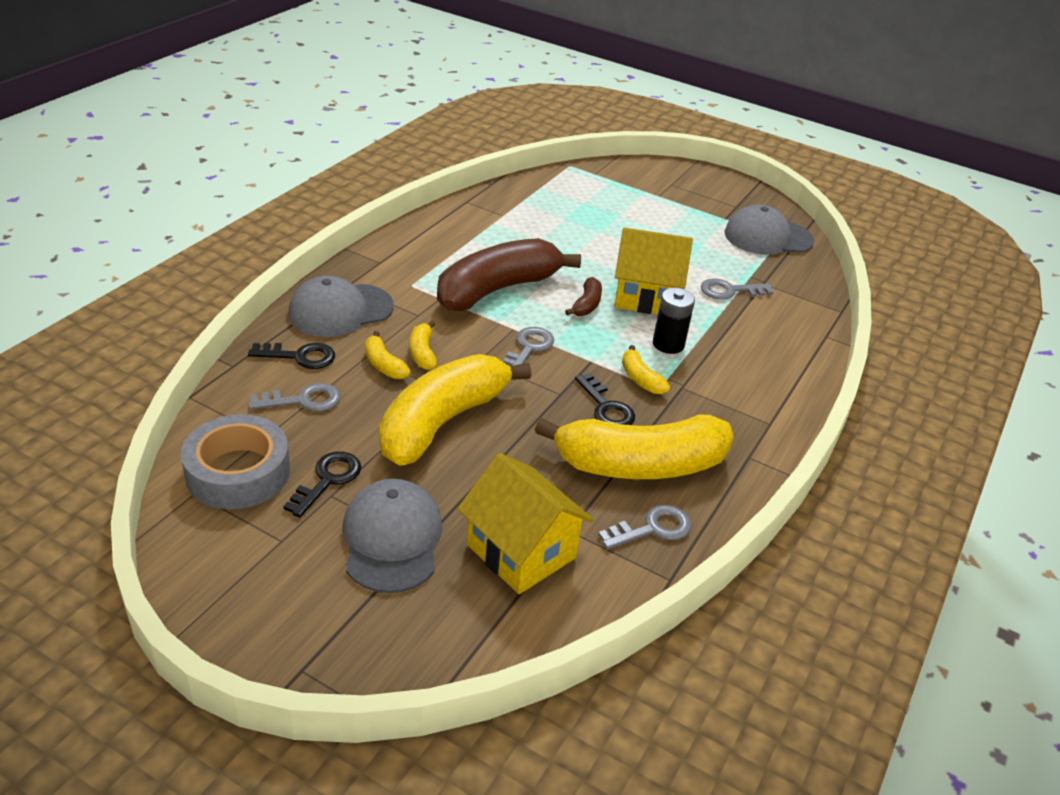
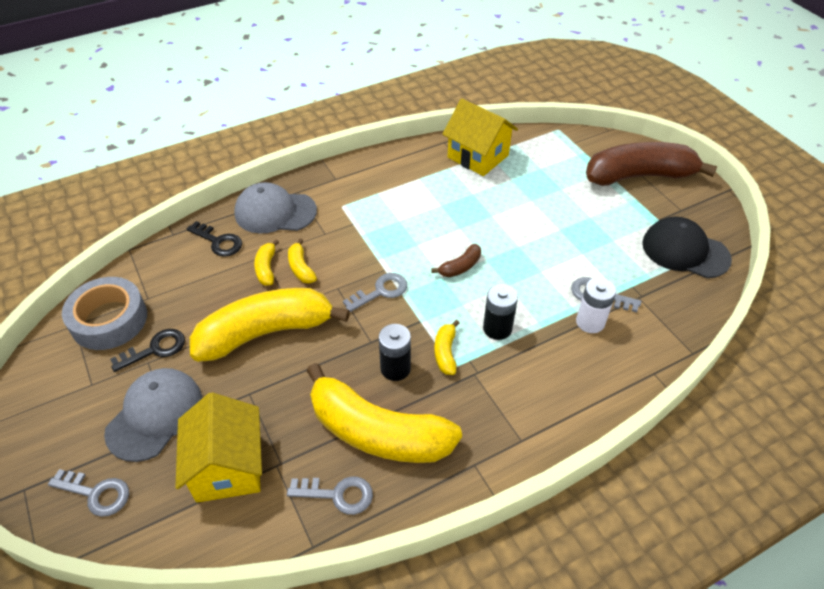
camera: 35 degrees right, 10 degrees up
grey key [248,383,340,412] -> grey key moved to [48,469,129,517]
yellow banana [410,320,437,370] -> yellow banana turned 45 degrees counterclockwise [288,239,317,283]
brown banana [437,238,581,311] -> brown banana moved to [586,142,718,186]
black key [575,373,635,425] -> black battery [379,324,411,381]
yellow house [614,228,693,315] -> yellow house moved to [443,99,518,176]
grey cap [725,205,814,255] -> black cap [642,217,732,278]
none -> white battery [576,278,616,333]

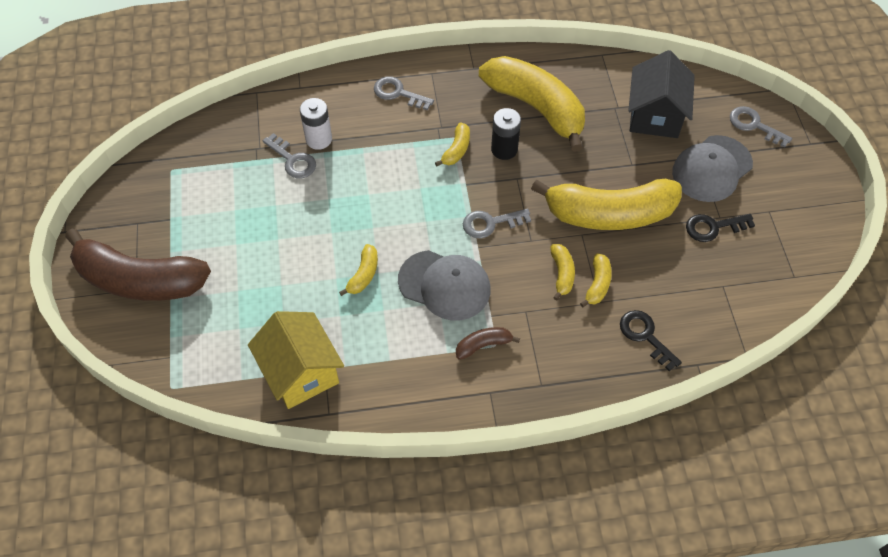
camera: 160 degrees left, 10 degrees up
grey tape [62,277,147,350] -> none
yellow house [175,392,262,503] -> black house [628,50,695,138]
grey cap [234,182,317,234] -> grey cap moved to [398,250,491,321]
grey key [287,476,373,515] -> grey key moved to [374,76,434,110]
brown banana [431,244,481,277] -> brown banana moved to [456,327,520,360]
black battery [483,284,518,340] -> none
black cap [642,217,732,278] -> none
none -> yellow banana [339,244,378,296]

